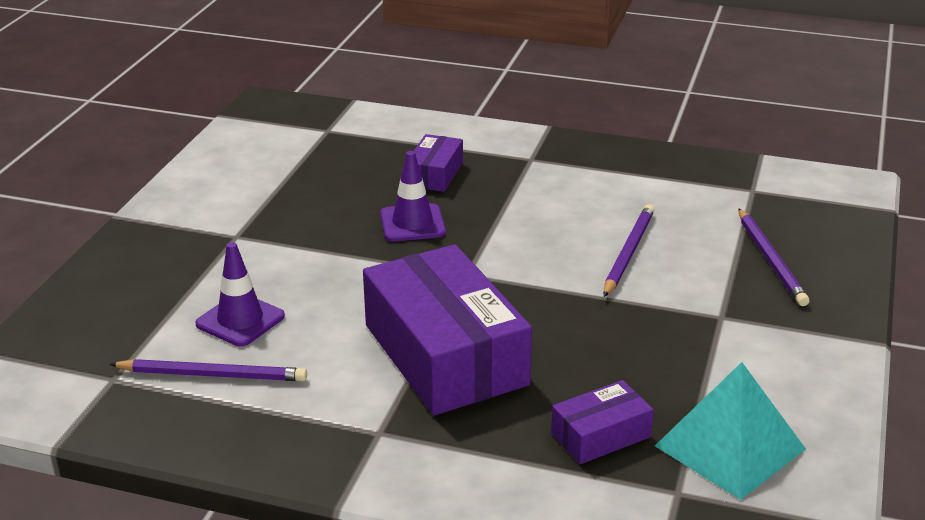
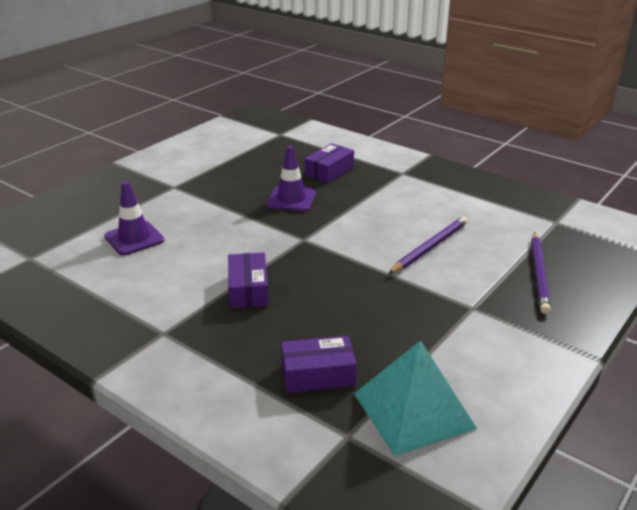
camera: 20 degrees right, 0 degrees up
purple pencil [109,359,307,382] -> none
purple box [363,244,532,415] -> purple box [228,253,269,308], size x0.47

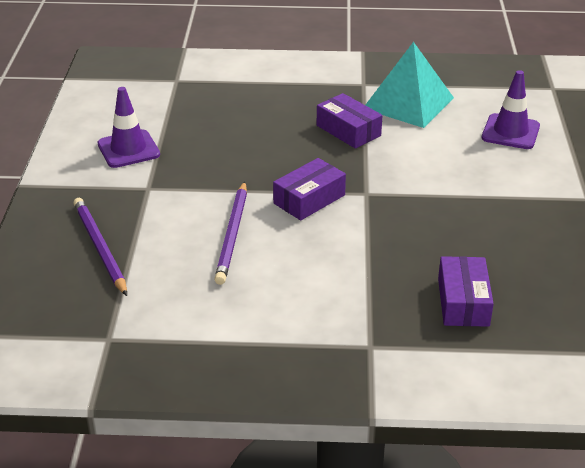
camera: 145 degrees right, 5 degrees up
purple traffic cone [266,146,316,212] -> purple traffic cone moved to [98,87,160,168]
purple box [281,336,357,393] -> purple box moved to [273,158,346,220]
turquoise pyramid [354,340,477,456] -> turquoise pyramid moved to [366,42,454,128]

